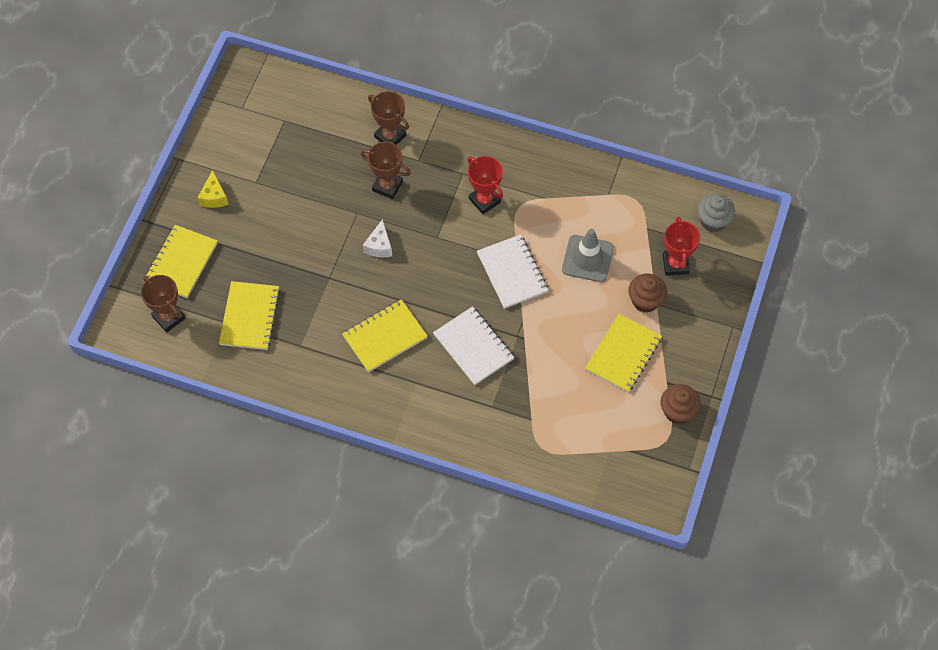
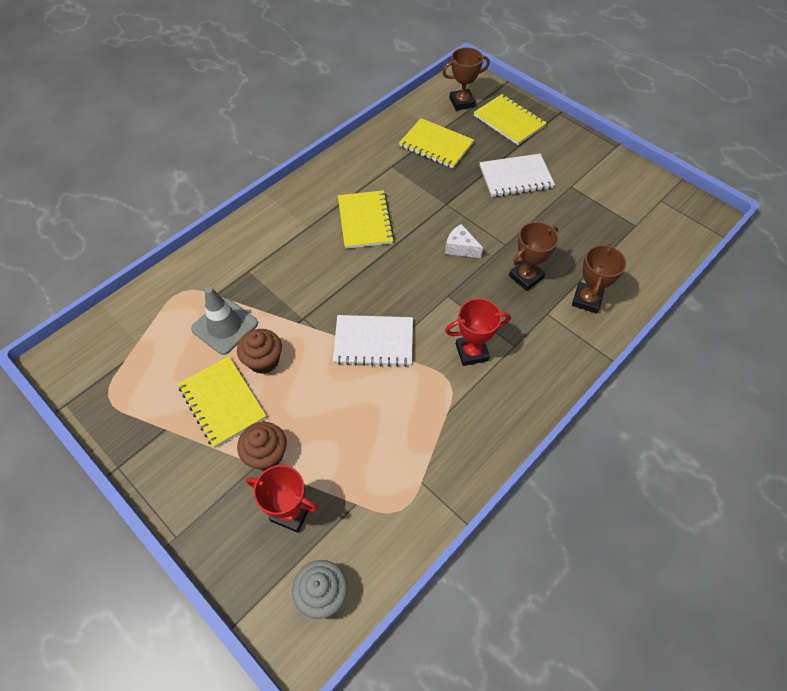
camera: 115 degrees right, 5 degrees down
yellow cheese [197,170,229,208] -> none
brown trophy [368,91,409,145] -> brown trophy turned 45 degrees counterclockwise [572,244,627,313]
white notebook [433,306,514,385] -> white notebook moved to [480,154,555,197]
grey traffic cone [562,229,614,282] -> grey traffic cone moved to [191,286,258,355]
brown cupcake [660,384,701,424] -> brown cupcake moved to [237,329,282,374]

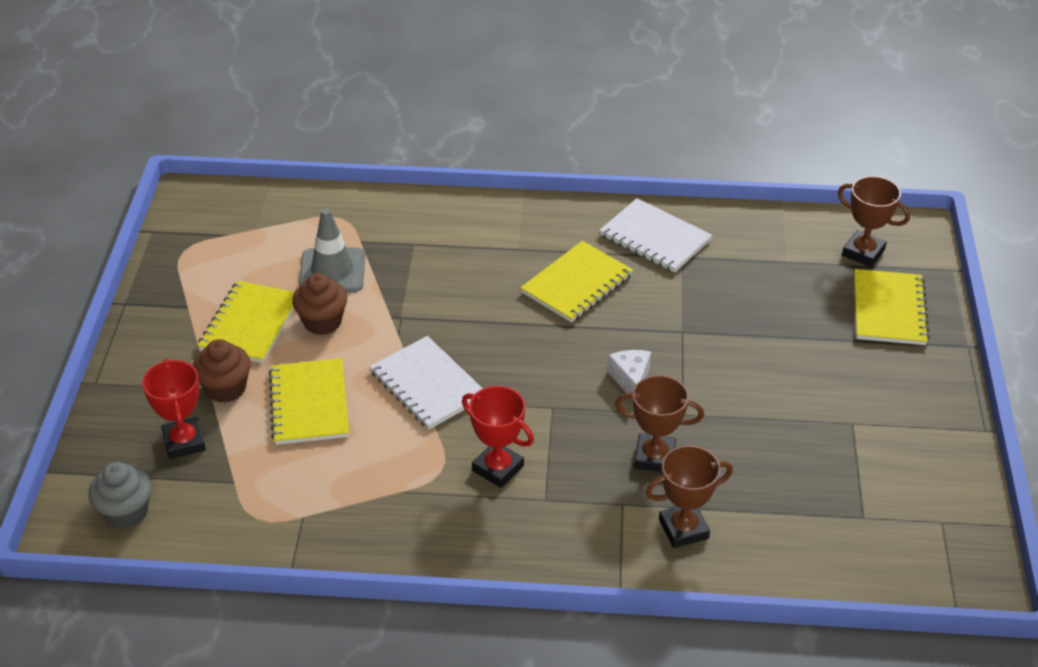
camera: 50 degrees right, 15 degrees down
yellow notebook [399,118,474,168] -> yellow notebook moved to [269,358,349,445]
white notebook [480,154,555,197] -> white notebook moved to [599,198,712,273]

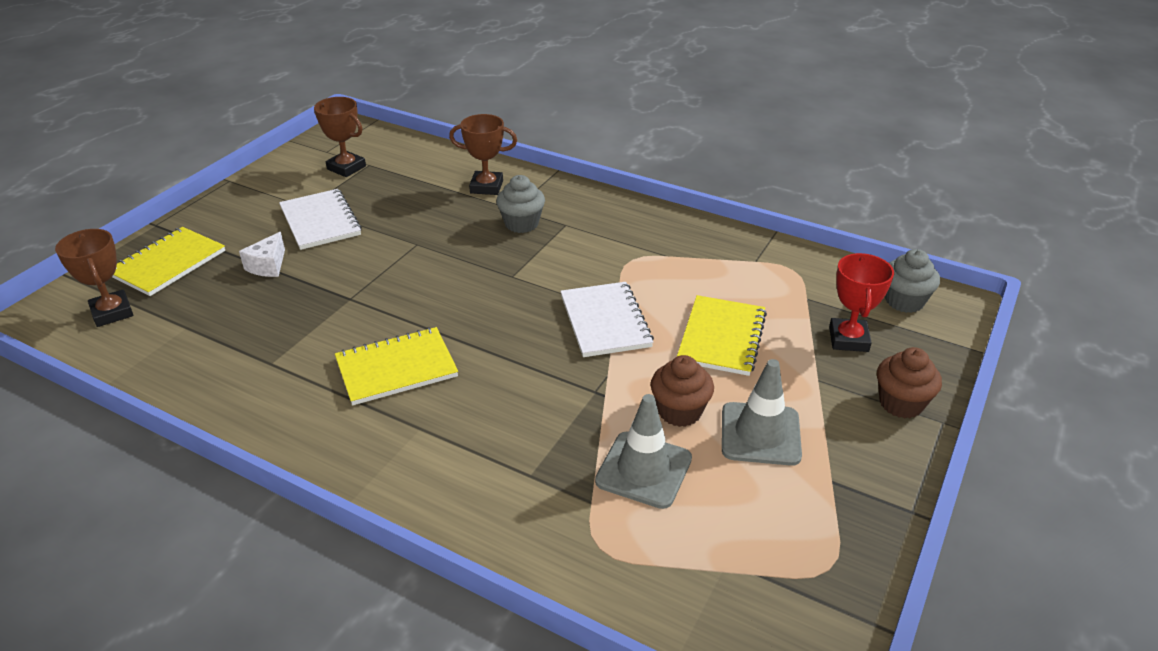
camera: 155 degrees left, 5 degrees down
brown cupcake [193,339,251,403] -> brown cupcake moved to [877,347,942,419]
yellow notebook [198,281,295,363] -> grey traffic cone [722,359,802,466]
red trophy [462,386,534,488] -> none
white notebook [599,198,712,273] -> white notebook moved to [279,189,362,250]
white cheese [607,350,651,400] -> white cheese moved to [239,232,285,277]
brown trophy [615,375,704,472] -> brown trophy moved to [314,97,366,177]
none -> grey cupcake [496,175,545,233]

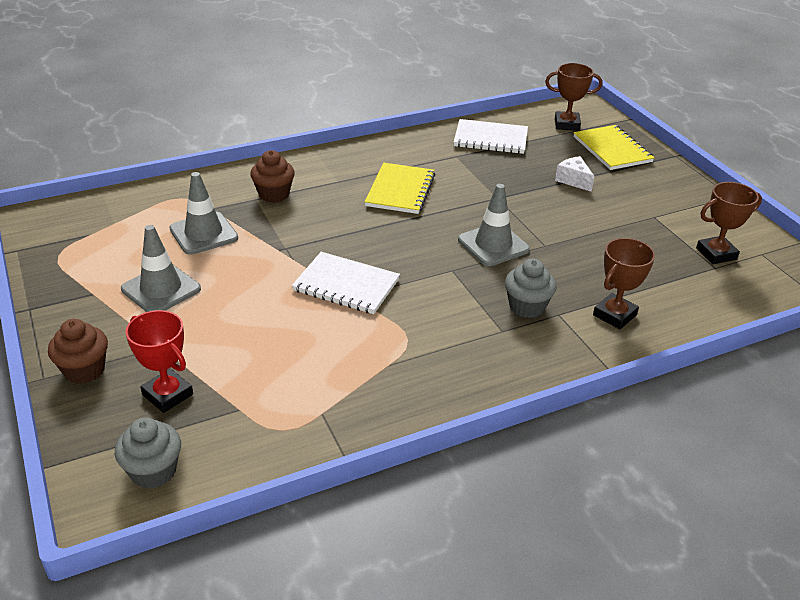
camera: 125 degrees right, 0 degrees up
white notebook [279,189,362,250] -> white notebook moved to [454,119,528,154]
brown cupcake [651,355,714,427] -> brown cupcake moved to [250,150,295,203]
yellow notebook [677,295,767,376] -> none
none -> grey traffic cone [458,184,530,266]

